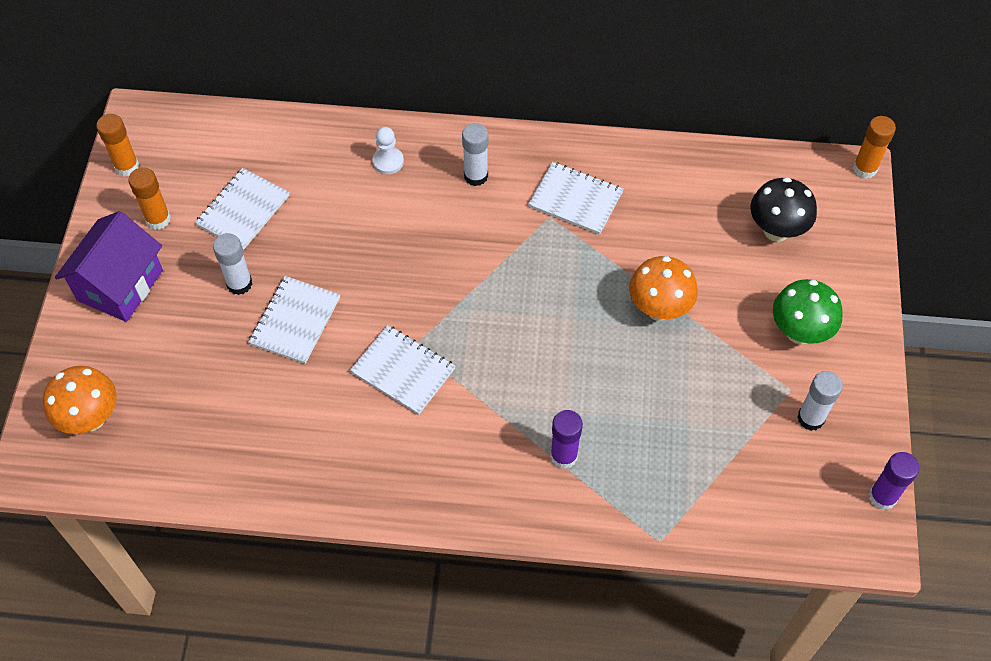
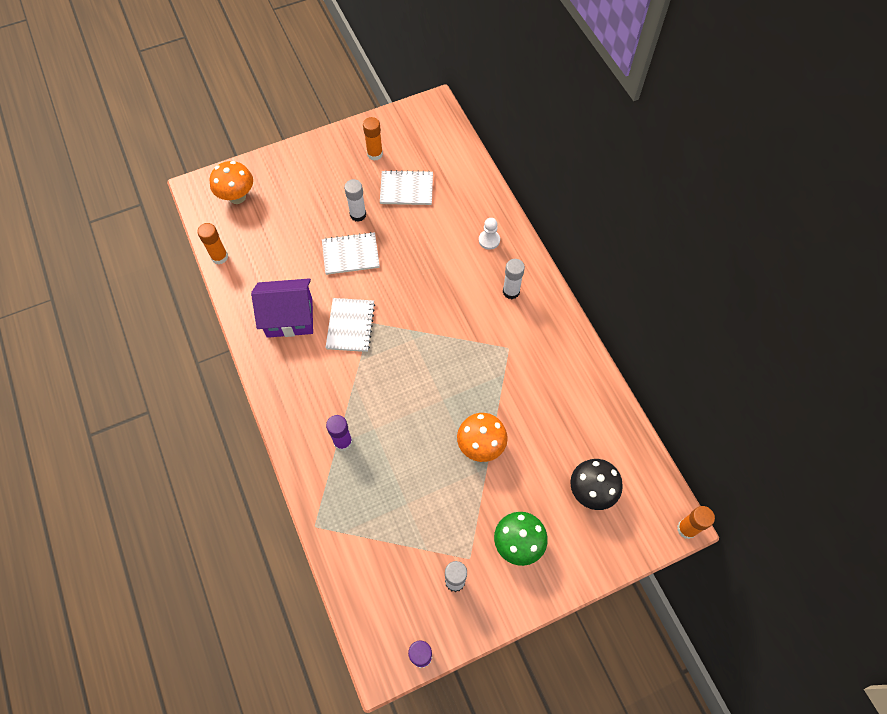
camera: 60 degrees right, 5 degrees up
purple house [55,211,163,322] -> purple house moved to [251,278,313,338]
orange glue stick [96,114,139,177] -> orange glue stick moved to [197,223,228,264]
white notebook [528,162,624,235] -> none

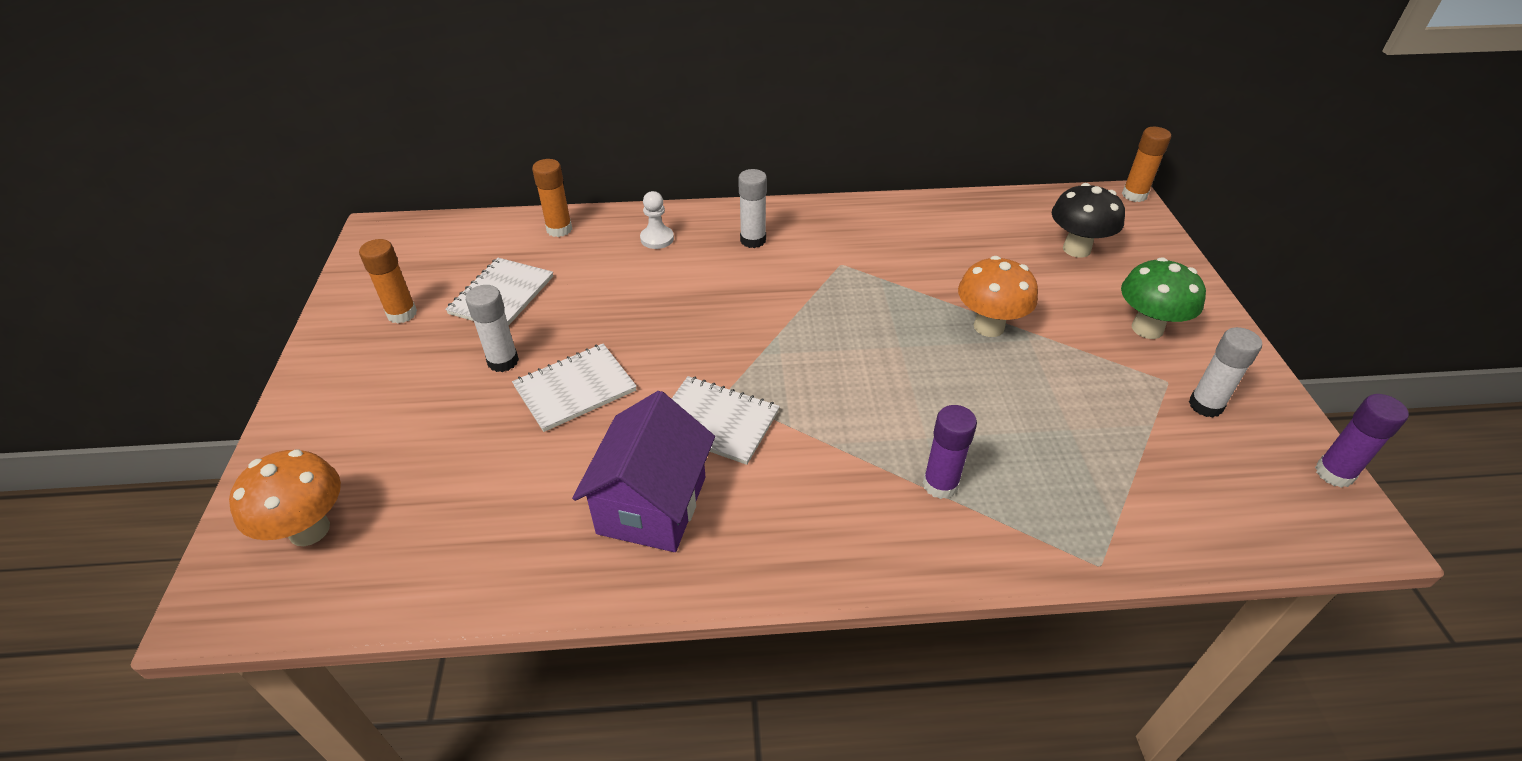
camera: 70 degrees left, 20 degrees down
orange glue stick [197,223,228,264] -> orange glue stick moved to [532,159,572,237]
white notebook [322,232,380,275] -> white notebook turned 45 degrees clockwise [512,344,637,432]

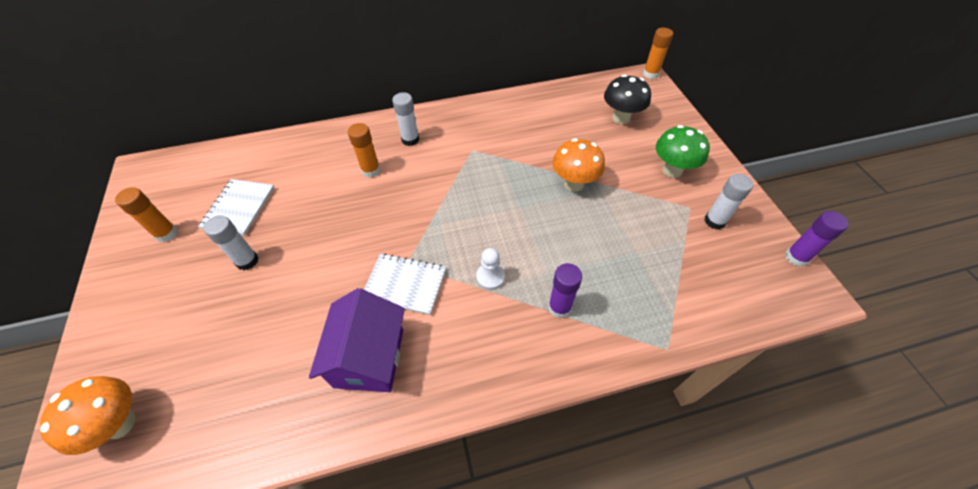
camera: 10 degrees left, 10 degrees up
white notebook [512,344,637,432] -> none
orange glue stick [532,159,572,237] -> orange glue stick moved to [348,123,380,178]
white pawn [640,191,674,249] -> white pawn moved to [476,248,505,290]

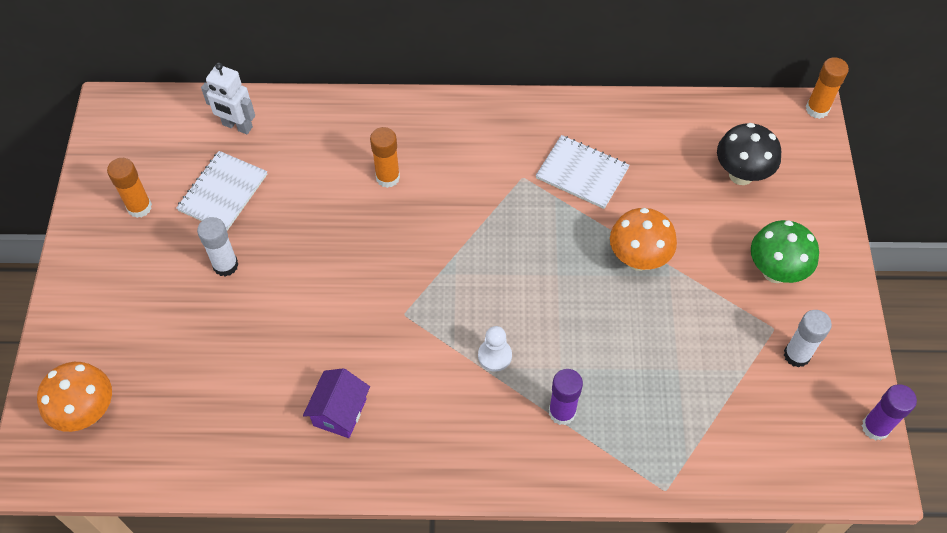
camera: 15 degrees right, 5 degrees up
purple house [309,288,405,392] -> purple house [303,368,370,438], size x0.63
white notebook [364,253,446,315] -> white notebook moved to [536,135,630,209]
white glue stick [392,92,419,146] -> none
none -> white robot [201,63,255,134]

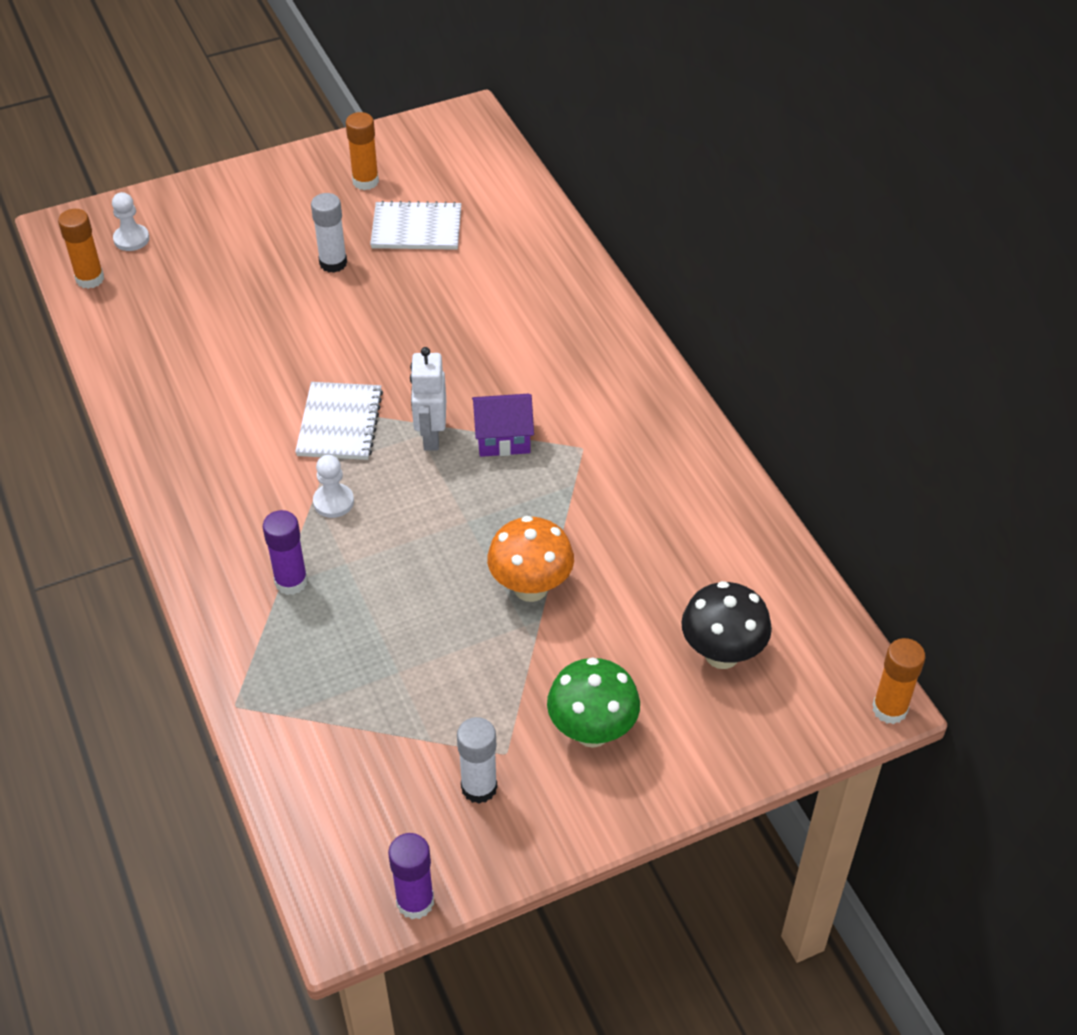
camera: 65 degrees right, 10 degrees down
orange mushroom [37,362,112,432] -> white pawn [112,192,149,251]
white robot [201,63,255,134] -> white robot moved to [410,347,446,451]
purple house [303,368,370,438] -> purple house moved to [472,394,534,457]
orange glue stick [370,127,400,188] -> orange glue stick moved to [58,209,104,289]
white notebook [536,135,630,209] -> white notebook moved to [295,382,383,460]

